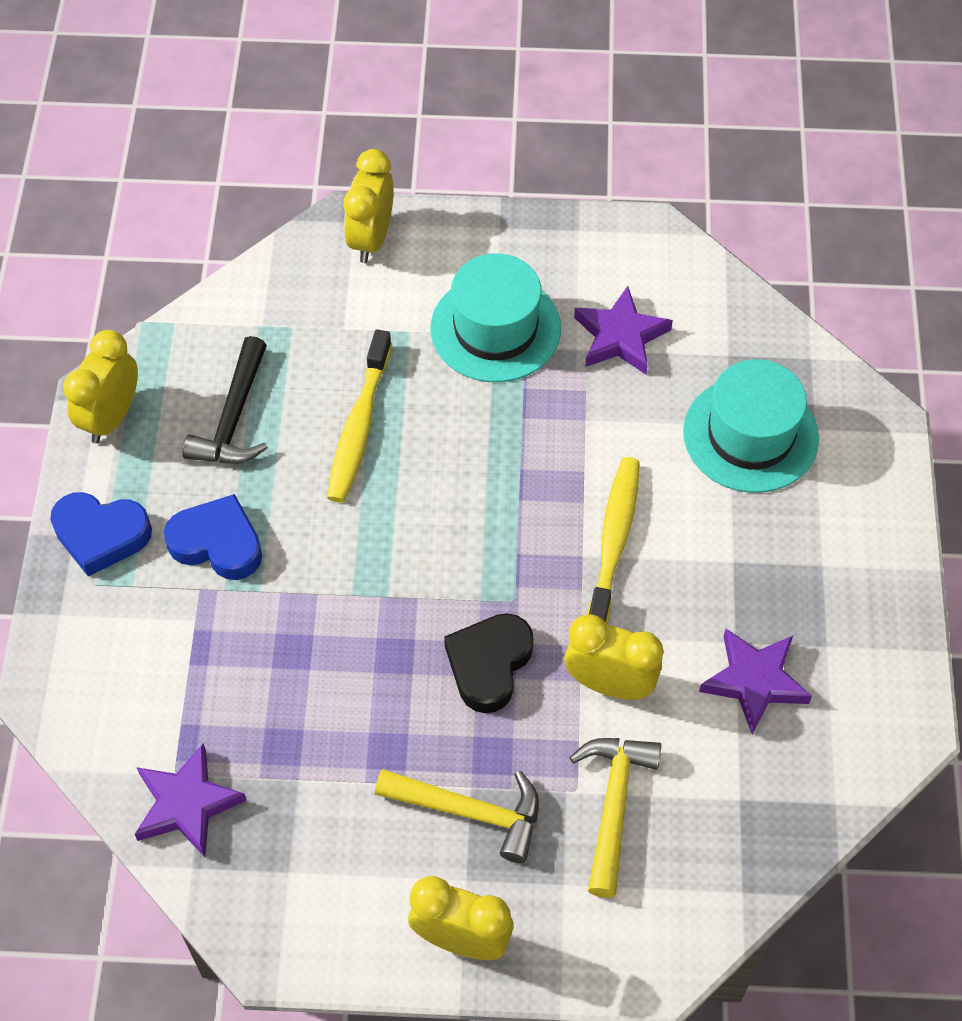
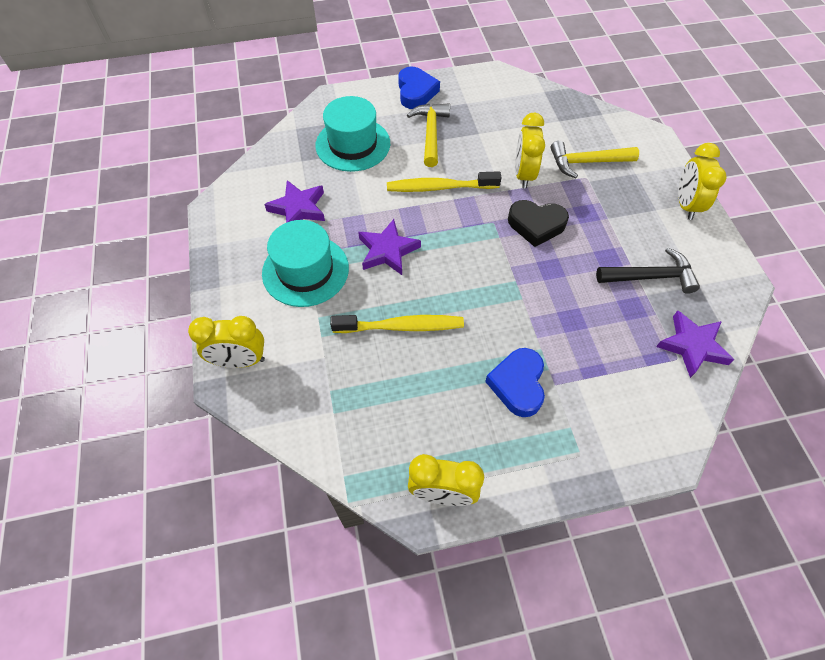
camera: 105 degrees left, 0 degrees up
blue heart [50,492,152,577] -> blue heart moved to [398,67,440,109]
black hammer [182,336,268,463] -> black hammer moved to [596,247,700,294]
yellow hammer [375,769,539,863] -> yellow hammer moved to [407,103,450,167]
purple star [699,629,812,734] -> purple star moved to [358,219,421,275]

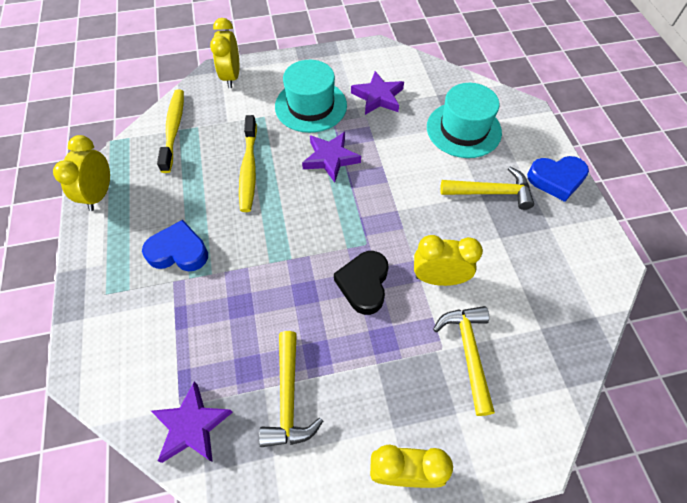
camera: 90 degrees right, 0 degrees up
yellow toothbrush [387,171,501,192] -> yellow toothbrush moved to [157,89,184,173]
black hammer [596,247,700,294] -> yellow hammer [259,331,323,447]

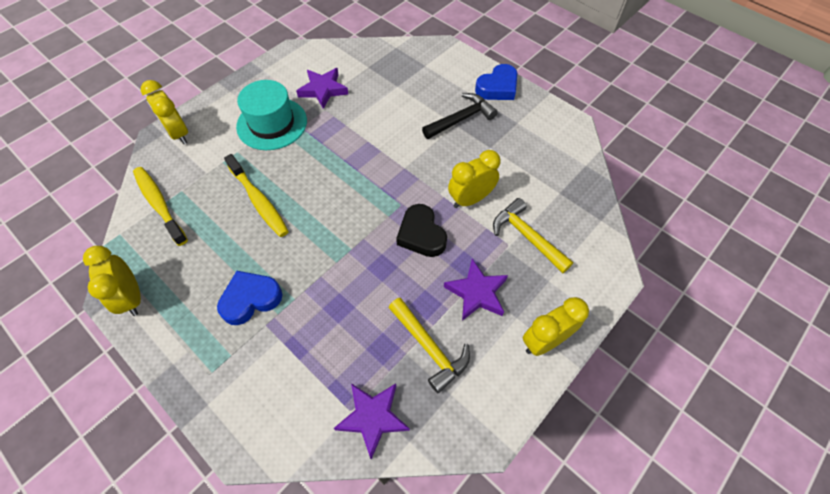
camera: 35 degrees left, 0 degrees up
purple star [302,132,361,183] -> purple star moved to [444,259,508,321]
turquoise hat [427,83,502,158] -> none
yellow hammer [440,167,534,210] -> black hammer [422,93,498,139]

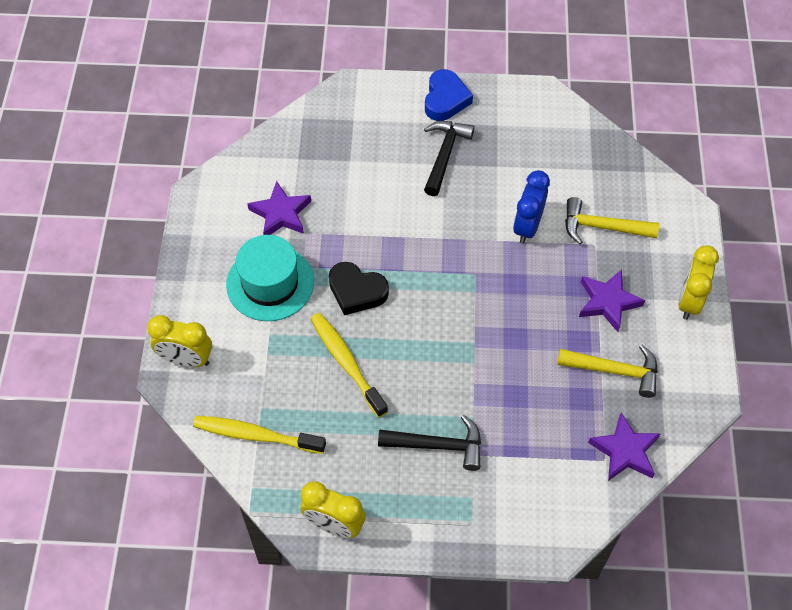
camera: 40 degrees left, 0 degrees up
blue heart [217,271,283,325] -> black hammer [378,415,481,471]
yellow toothbrush [224,154,289,237] -> yellow toothbrush turned 135 degrees counterclockwise [310,313,388,417]
black heart [396,204,447,257] -> black heart moved to [329,262,389,315]
yellow clock [448,150,500,208] -> blue clock [513,170,550,244]

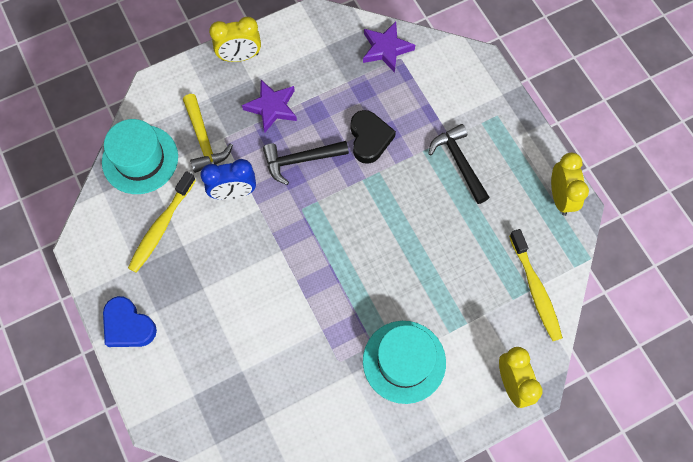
camera: 120 degrees left, 10 degrees up
purple star [247,181,311,235] -> none
yellow toothbrush [310,313,388,417] -> yellow toothbrush moved to [128,171,196,273]
black heart [329,262,389,315] -> black heart moved to [351,110,396,164]
black hammer [424,121,475,196] -> black hammer moved to [263,141,349,185]
blue heart [425,69,473,121] -> blue heart turned 120 degrees counterclockwise [103,296,157,347]
yellow hammer [557,345,658,398] -> none
none -> turquoise hat [102,119,178,194]

